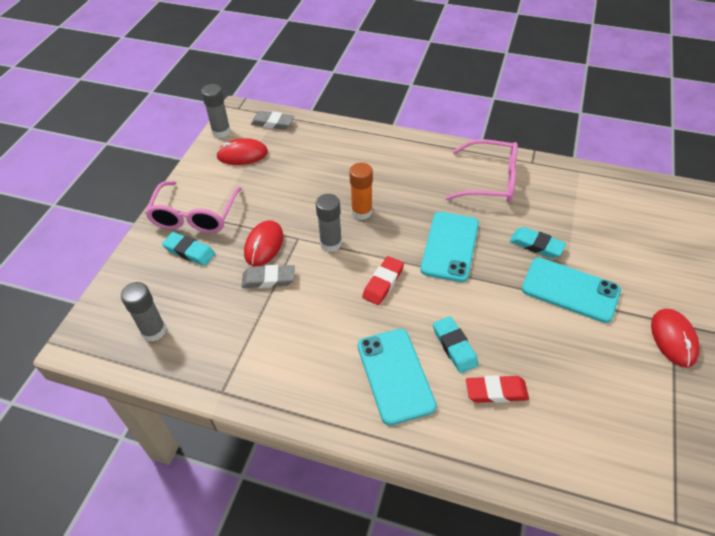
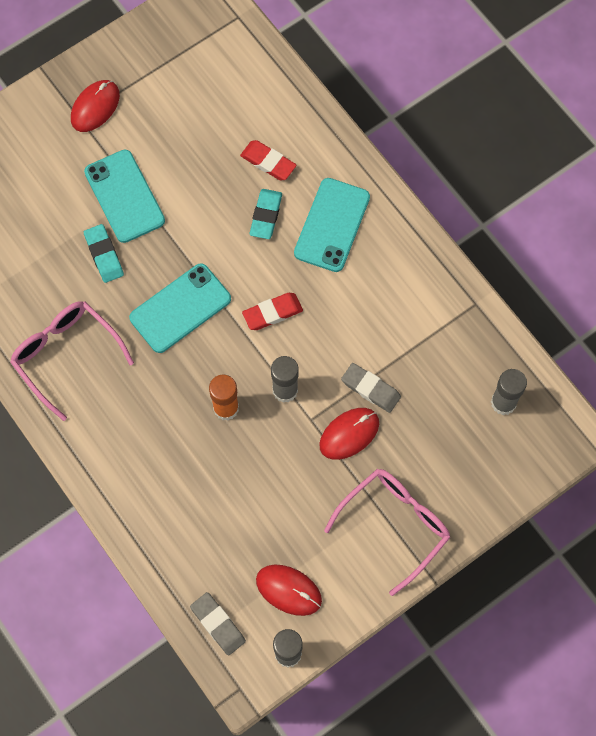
camera: 145 degrees left, 20 degrees up
turquoise eraser [162,232,215,266] -> none

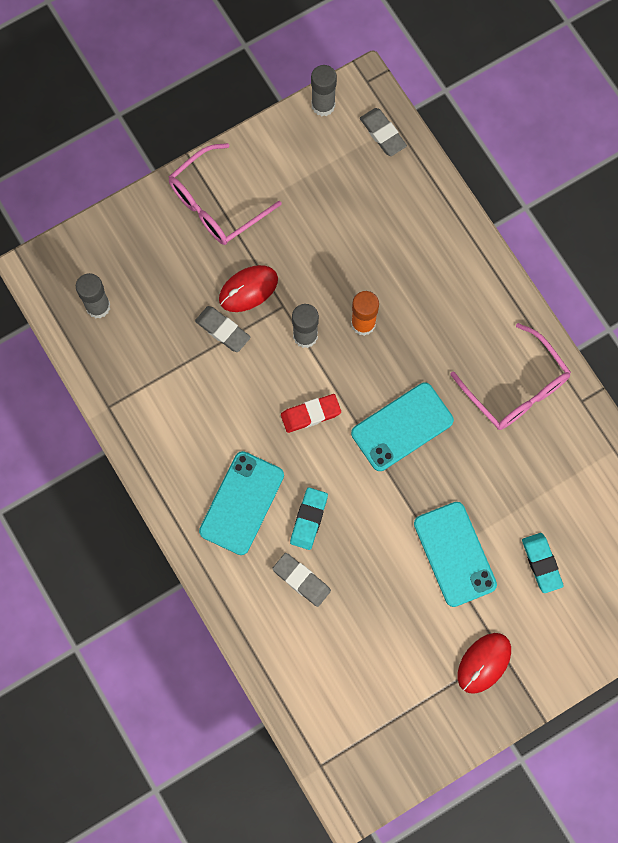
camera: 175 degrees left, 5 degrees up
turquoise eraser [84,224,124,283] -> turquoise eraser moved to [522,533,564,593]
red eraser [240,140,297,180] -> grey eraser [272,553,331,607]
red mouse [256,565,322,616] -> none

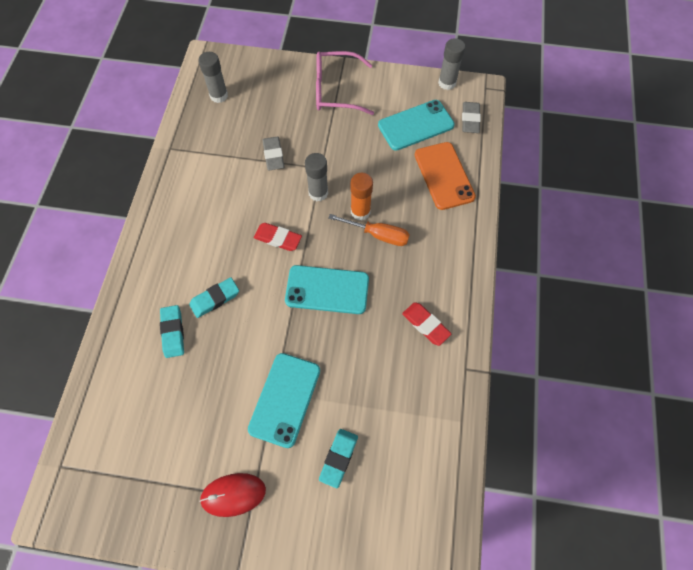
camera: 40 degrees right, 10 degrees down
turquoise phone [199,451,284,555] -> turquoise phone moved to [378,100,455,151]
red mouse [219,265,278,312] -> none
grey eraser [272,553,331,607] -> turquoise eraser [160,305,184,358]
pink glasses [450,323,571,430] -> red eraser [402,302,452,346]
none -> orange screwdriver [328,214,410,246]
none -> orange phone [415,142,476,210]

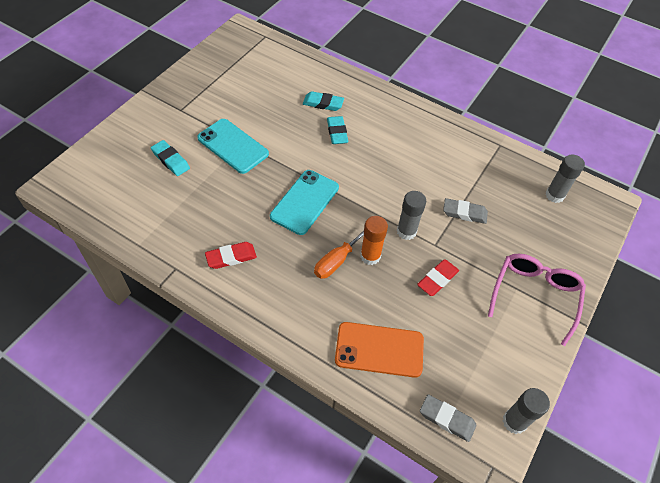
camera: 110 degrees right, 10 degrees down
red mouse [199,473,266,517] -> none
red eraser [254,223,302,251] -> red eraser moved to [417,259,459,296]
turquoise phone [378,100,455,151] -> none

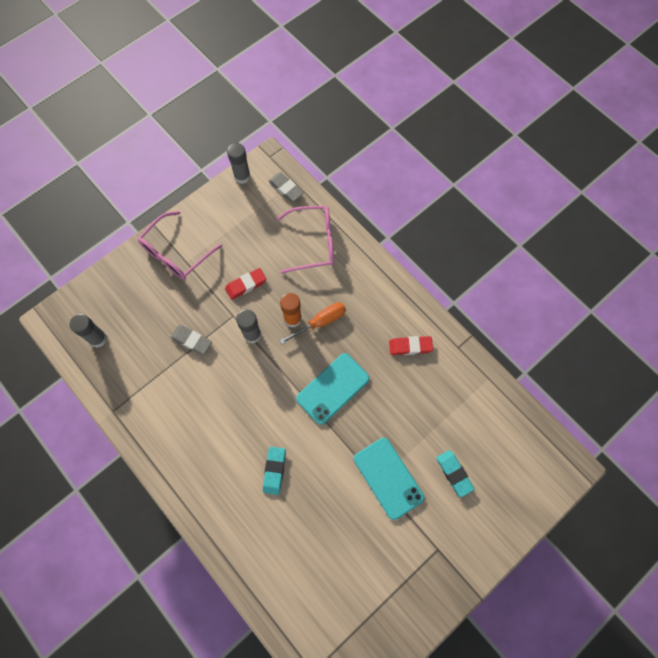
camera: 160 degrees left, 15 degrees up
turquoise eraser [303,91,344,111] -> none
orange phone [335,322,424,378] -> pink glasses [276,206,334,274]

